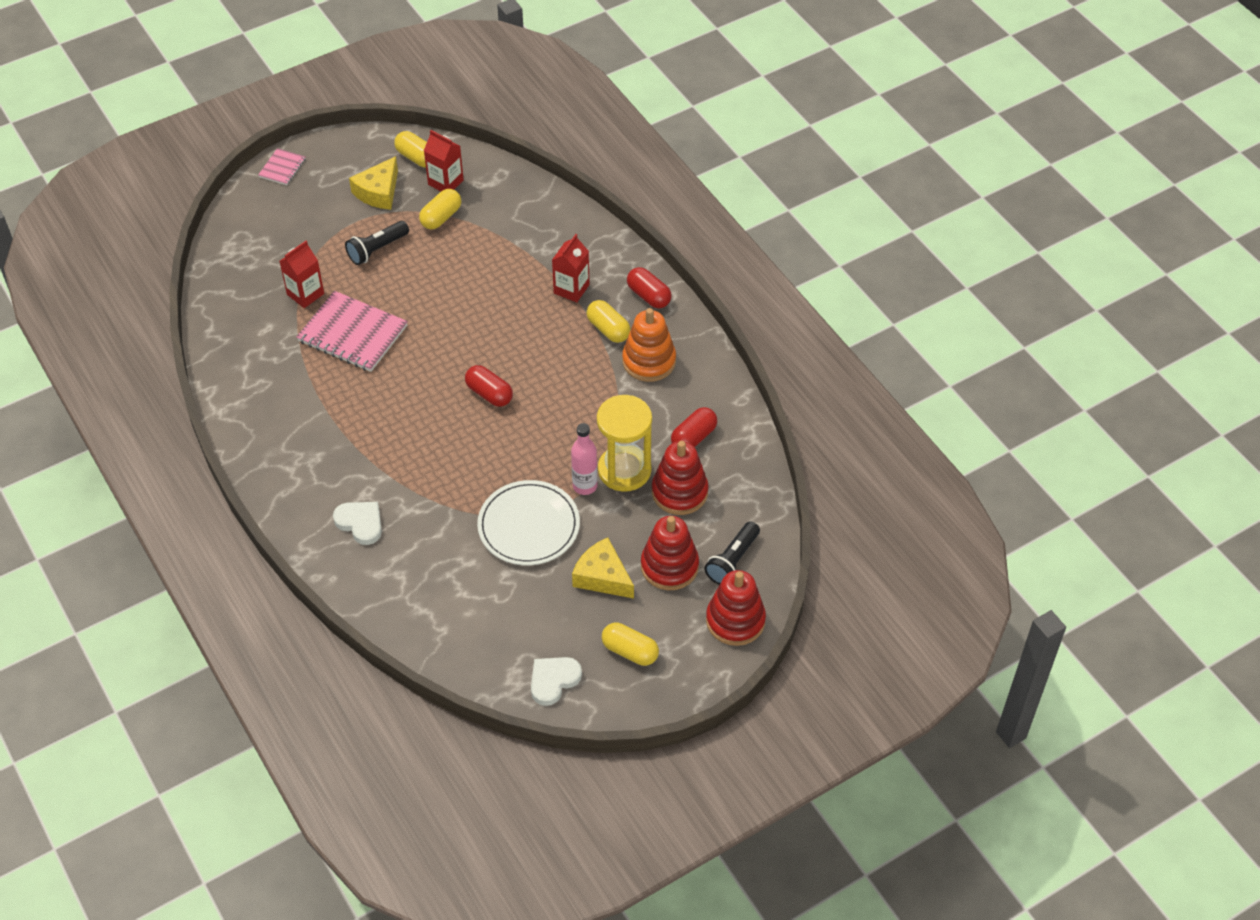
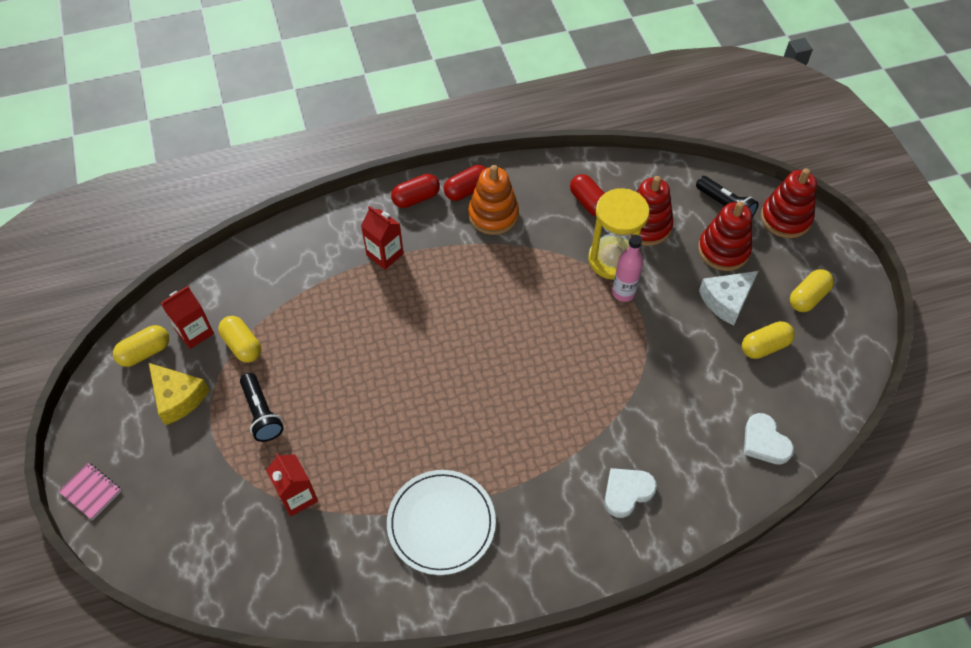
camera: 75 degrees left, 5 degrees up
pink notebook [296,291,408,372] -> none
red capsule [465,365,513,407] -> red capsule moved to [444,165,486,201]
white plate [477,480,580,565] -> white plate moved to [387,470,496,575]
white heart [531,657,582,706] -> white heart moved to [744,413,794,465]
yellow cheese [572,538,634,599] -> white cheese [699,271,758,326]
yellow capsule [586,300,631,343] -> yellow capsule moved to [742,321,795,359]

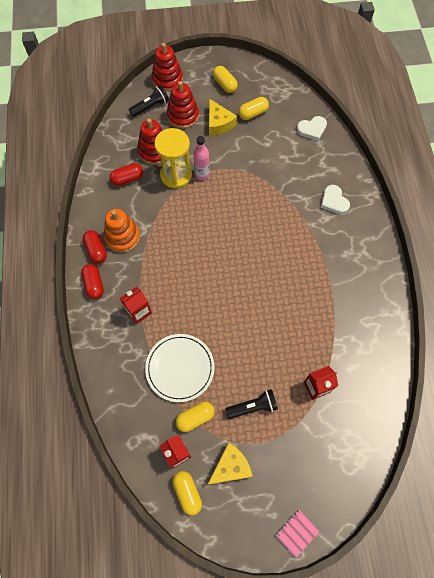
camera: 80 degrees left, 10 degrees up
white plate [387,470,496,575] -> white plate moved to [145,334,214,402]
white cheese [699,271,758,326] -> yellow cheese [209,99,237,136]
yellow capsule [742,321,795,359] -> yellow capsule turned 75 degrees clockwise [238,97,269,120]

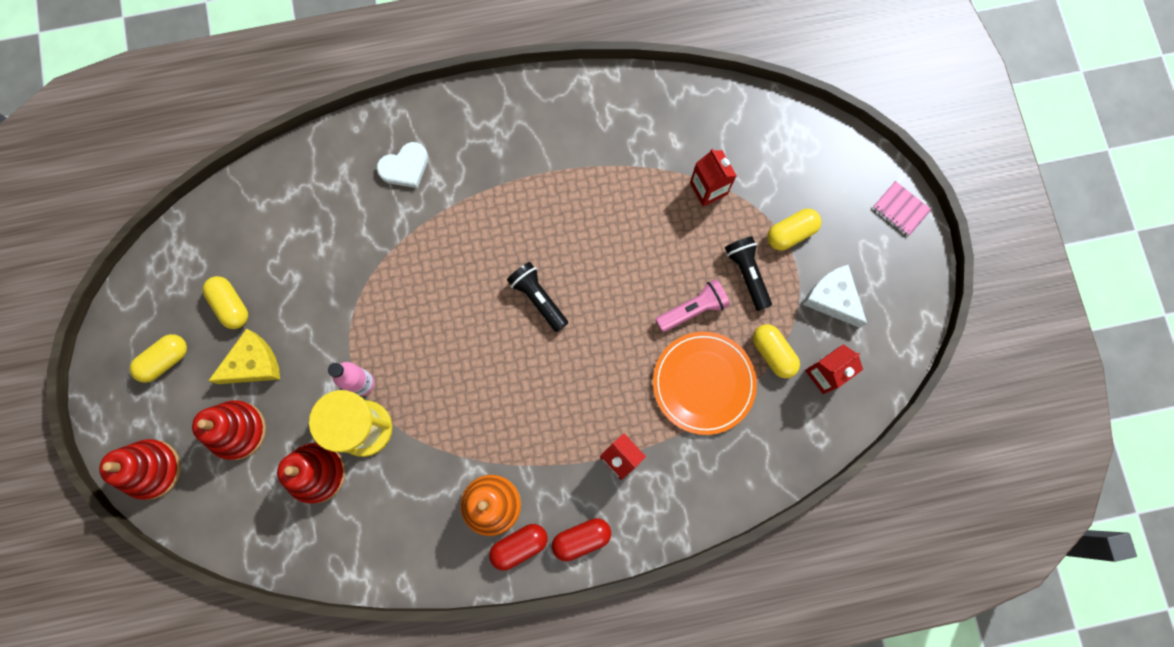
camera: 95 degrees left, 10 degrees up
red capsule [109,163,143,186] -> none
black flashlight [128,85,169,117] -> black flashlight moved to [507,262,568,332]
white plate [145,334,214,402] -> orange plate [653,332,757,435]
yellow capsule [172,471,202,516] -> yellow capsule moved to [767,209,821,250]
yellow cheese [208,443,253,485] -> white cheese [802,265,867,328]
white heart [297,116,327,141] -> none
none -> pink flashlight [656,279,730,332]

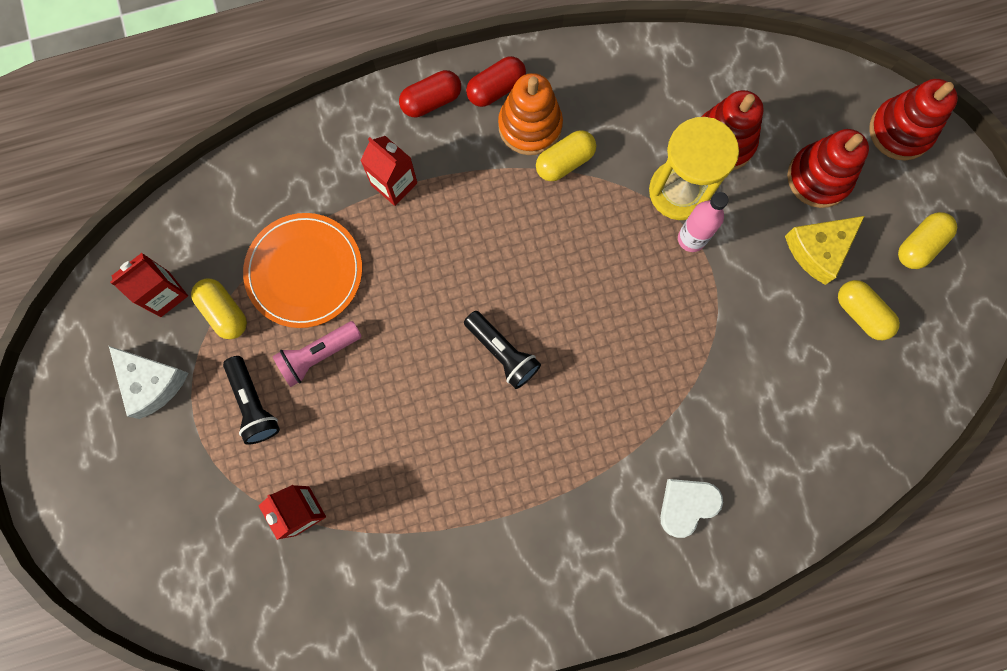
camera: 175 degrees right, 0 degrees up
yellow capsule [767,209,821,250] -> yellow capsule moved to [536,130,596,181]
pink notebook [873,181,932,236] -> none

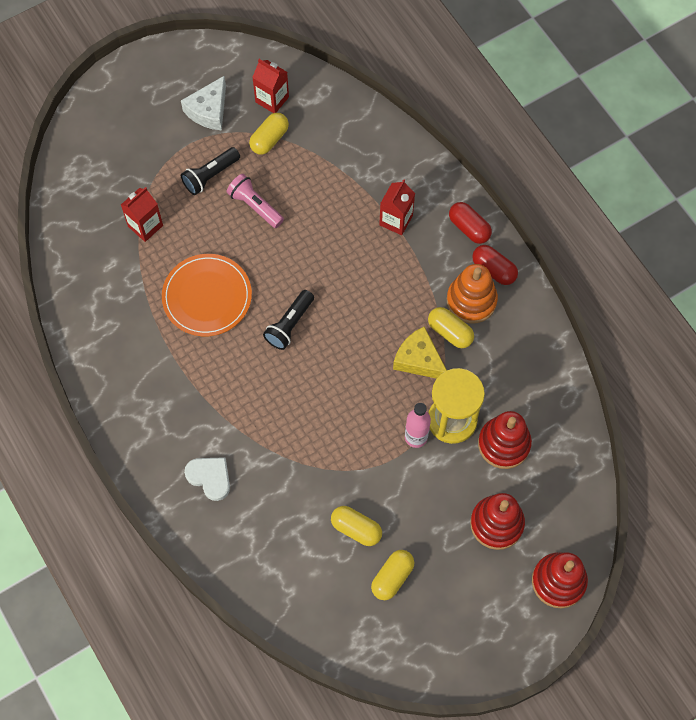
camera: 75 degrees right, 10 degrees down
orange plate [243,213,362,328] -> orange plate moved to [162,254,252,336]
yellow cheese [785,216,865,285] -> yellow cheese moved to [393,327,447,379]
yellow capsule [898,212,957,269] -> yellow capsule moved to [331,506,382,546]

